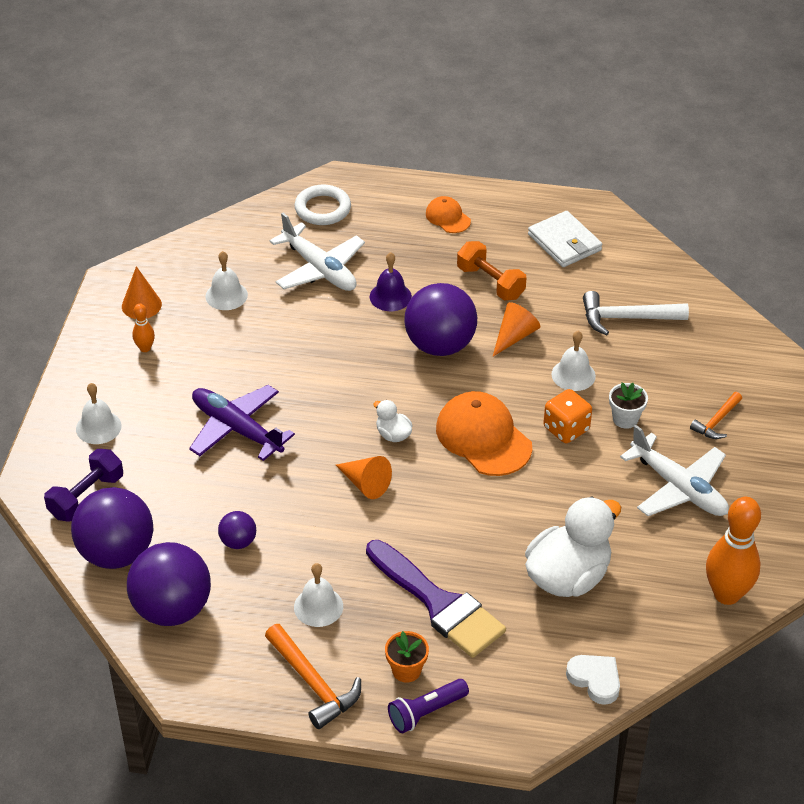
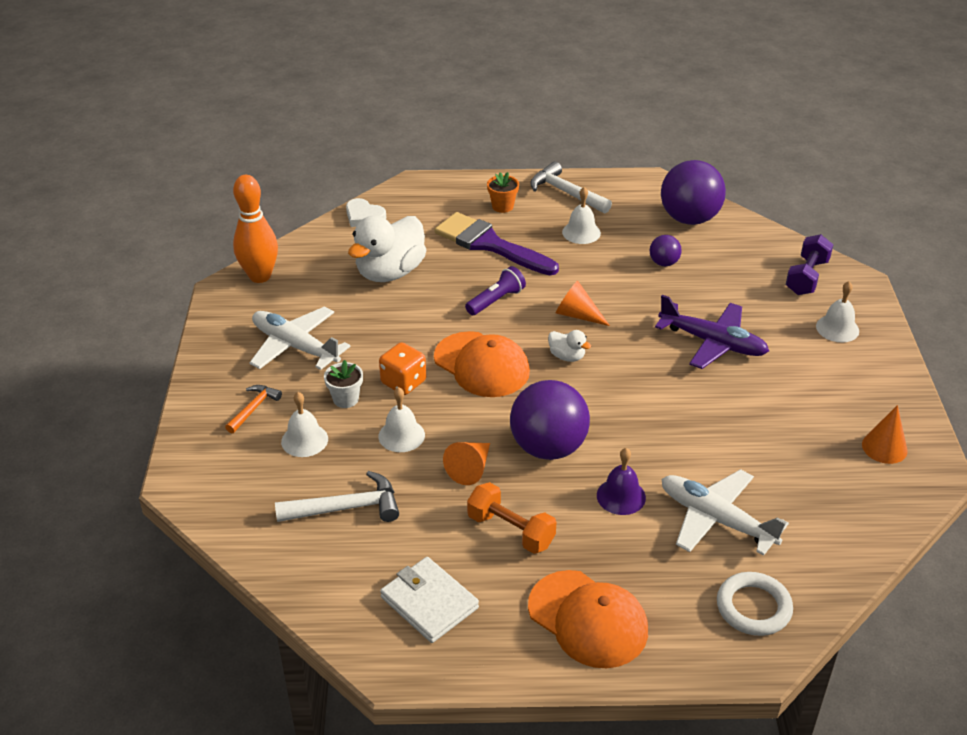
camera: 170 degrees right, 5 degrees down
purple ball [71,487,153,569] -> none
orange bowling pin [132,304,155,352] -> none
white bell [205,251,248,310] -> white bell moved to [281,392,328,457]
orange hammer [265,624,361,729] -> white hammer [530,162,612,214]
purple flashlight [388,679,469,733] -> purple flashlight moved to [465,266,526,315]
orange cap [426,196,471,233] -> orange cap [528,570,648,668], size x1.89

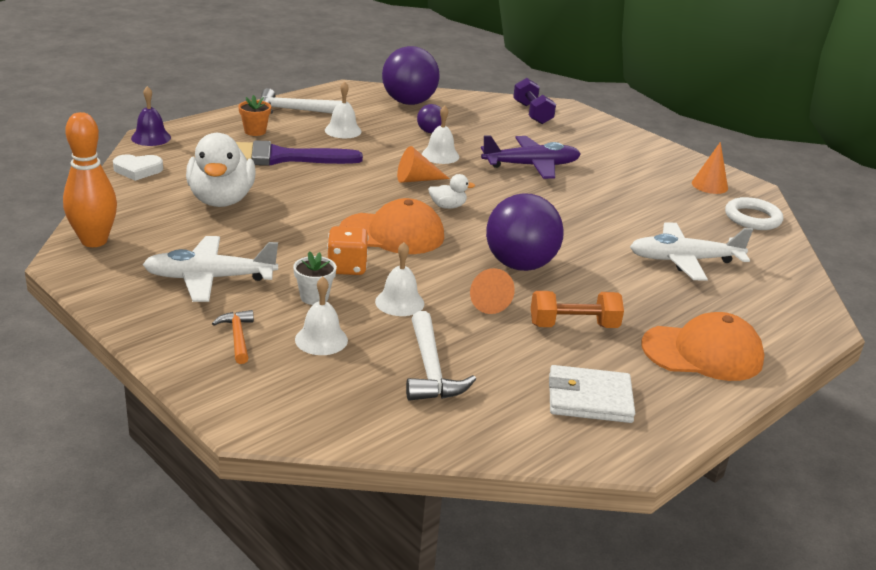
camera: 45 degrees left, 10 degrees down
white hammer [275,471,399,522] -> white hammer turned 135 degrees clockwise [406,311,476,401]
purple flashlight [465,266,526,315] -> none
purple bell [597,448,646,515] -> purple bell moved to [131,86,171,146]
white ring [717,572,793,636] -> white ring moved to [725,197,783,230]
white bell [816,281,859,343] -> white bell moved to [422,106,459,164]

